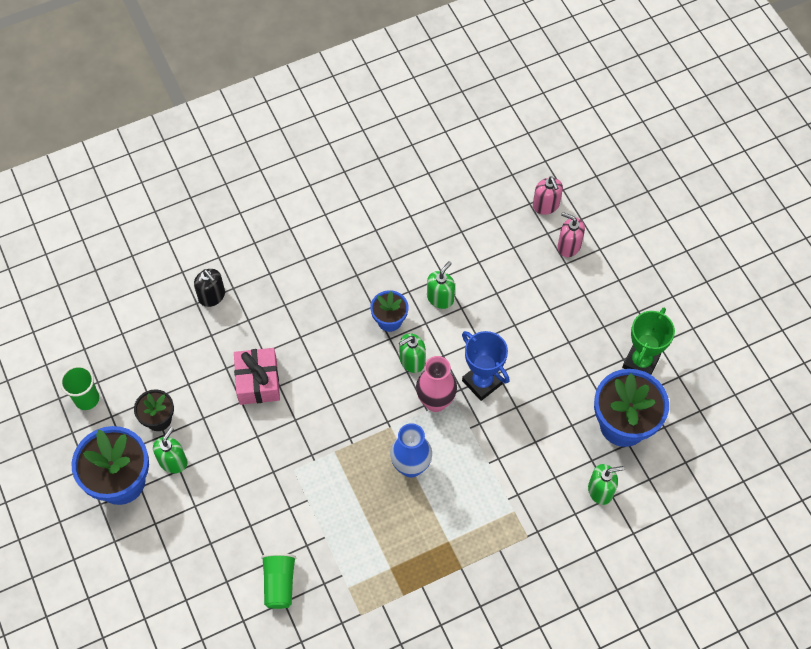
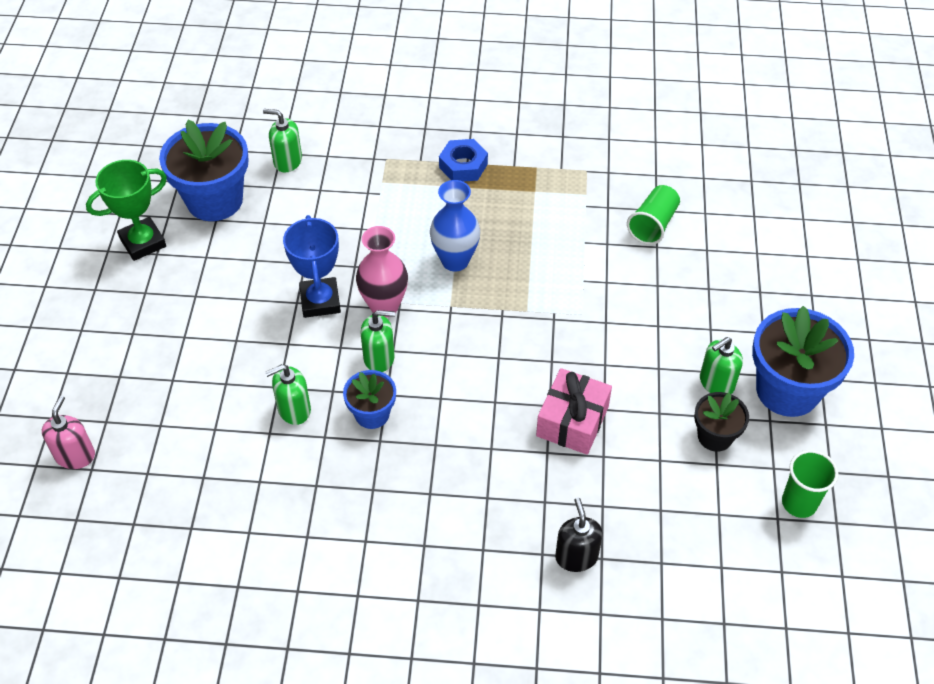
camera: 150 degrees left, 10 degrees down
pink soap dispenser [558,212,585,257] -> none
none -> blue nut [439,139,488,182]

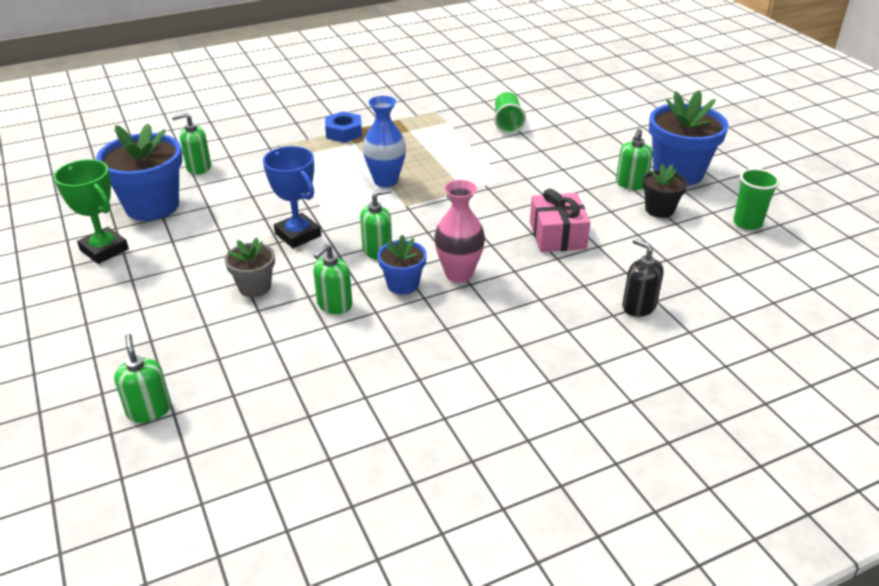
camera: 30 degrees left, 15 degrees down
pink soap dispenser [42,395,95,469] -> green soap dispenser [114,334,171,423]
green trophy [86,160,167,261] -> green trophy turned 75 degrees counterclockwise [53,159,129,264]
pink vase [356,226,408,318] -> pink vase moved to [434,180,485,282]
none -> grey flower pot [225,238,275,297]

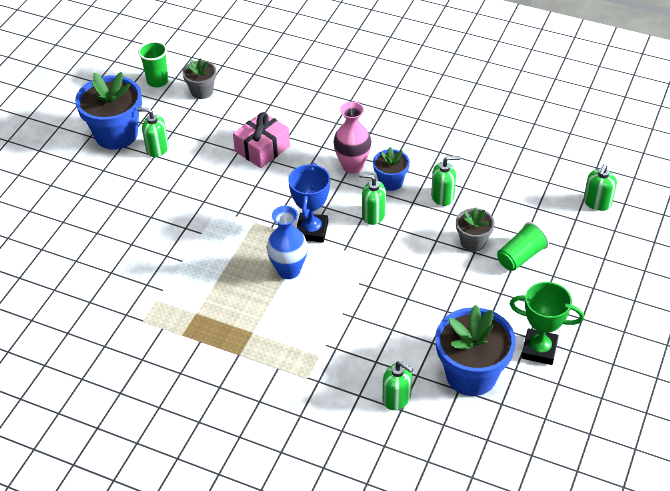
camera: 130 degrees left, 10 degrees up
green trophy [53,159,129,264] -> green trophy turned 75 degrees counterclockwise [510,282,584,365]
blue trophy [263,146,321,248] -> blue trophy moved to [288,163,330,243]
blue nut [325,111,362,143] -> none
green cup [494,92,526,134] -> green cup moved to [497,222,549,271]
green soap dispenser [616,129,653,190] -> green soap dispenser turned 150 degrees counterclockwise [137,108,169,157]
black soap dispenser [622,238,664,317] -> none
black flower pot [643,164,688,218] -> none
none -> grey flower pot [182,58,217,99]

